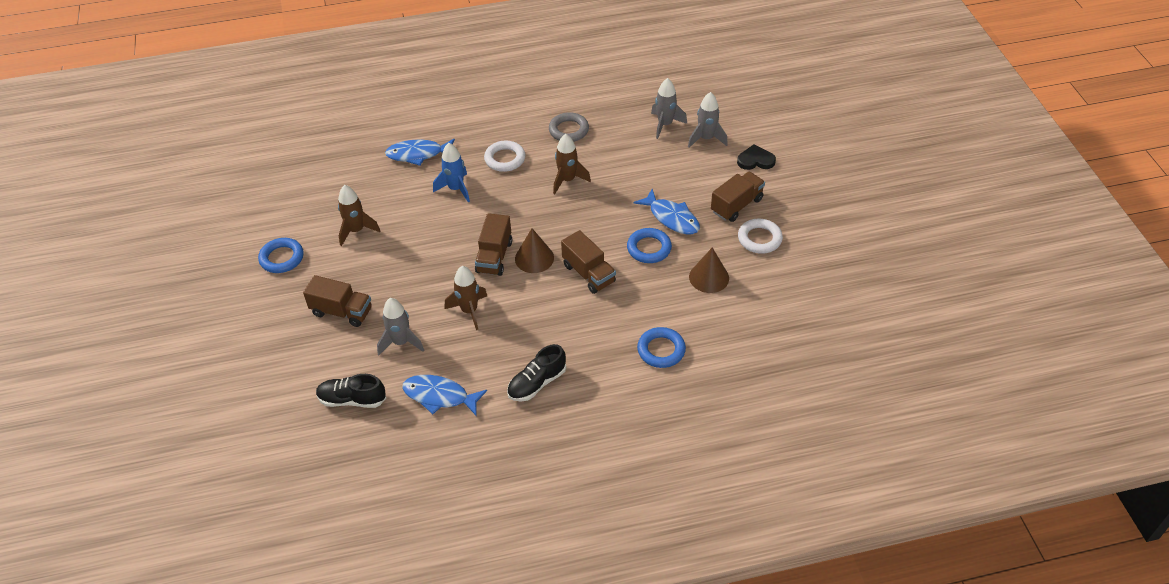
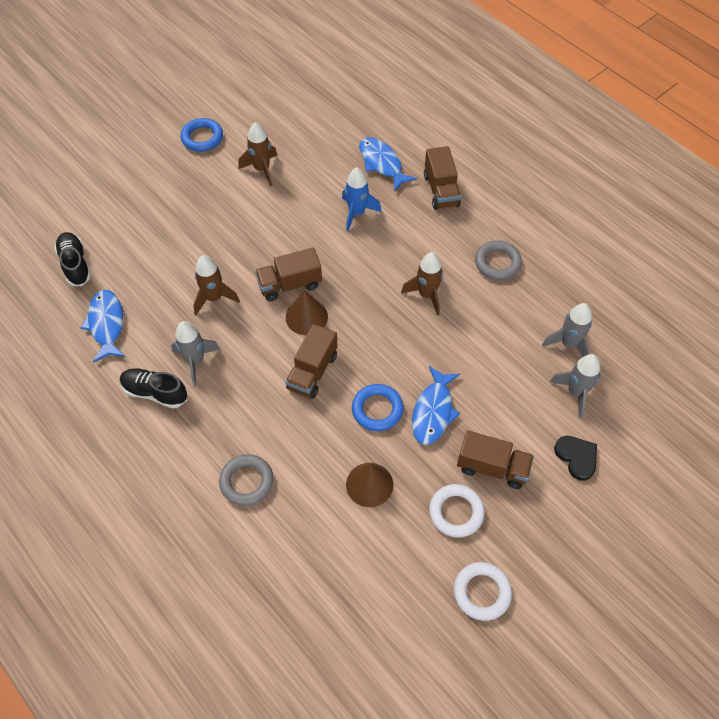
camera: 60 degrees right, 10 degrees up
brown truck [303,275,372,327] -> brown truck moved to [424,146,461,210]
grey rocket [377,298,424,355] -> grey rocket moved to [171,321,221,386]
white ring [484,140,526,172] -> white ring moved to [454,562,512,621]
blue ring [637,327,686,368] -> grey ring [219,454,274,506]

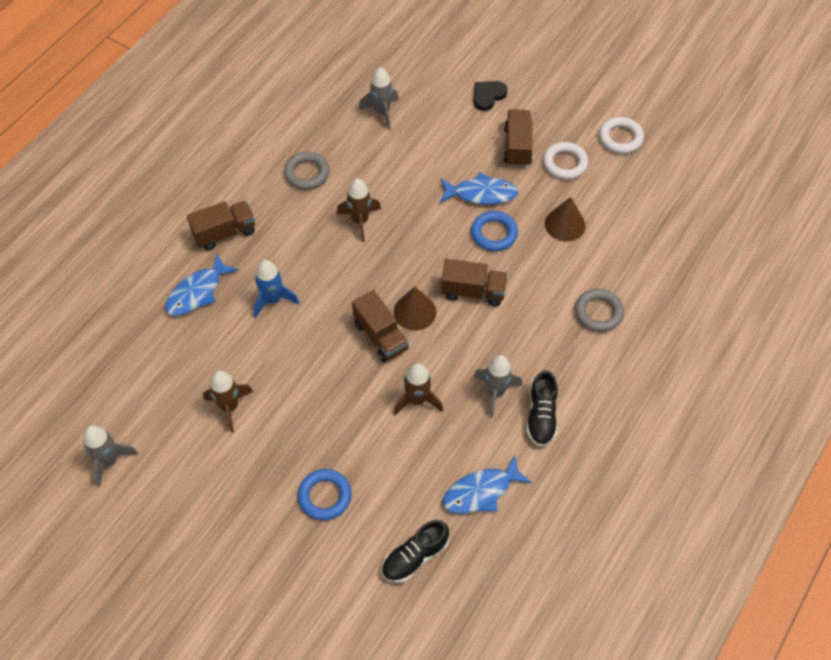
camera: 105 degrees left, 0 degrees up
blue ring [180,118,223,152] -> blue ring moved to [298,469,352,520]
grey rocket [550,354,601,418] -> grey rocket moved to [83,426,138,487]

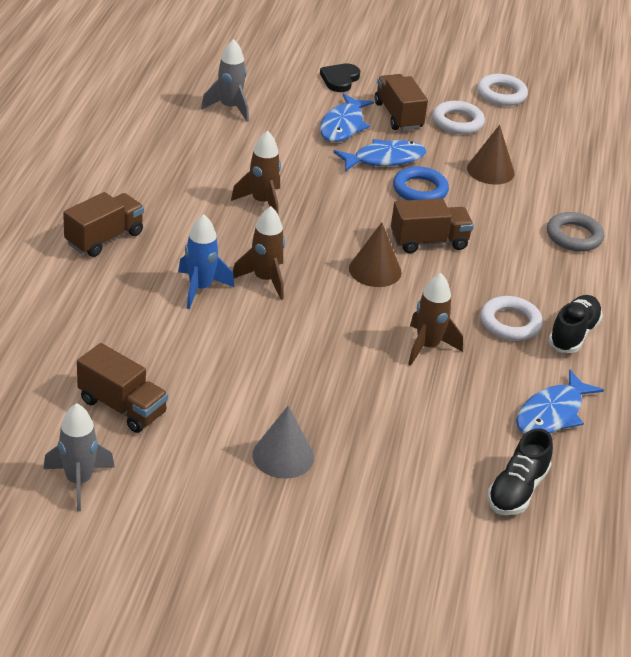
camera: 25 degrees left, 20 degrees down
blue fish [165,254,238,316] -> blue fish moved to [320,93,374,142]
brown rocket [203,371,253,433] -> brown rocket moved to [233,206,285,300]
grey ring [284,152,330,190] -> none
blue ring [298,469,352,520] -> none
brown truck [352,290,409,362] -> brown truck moved to [77,343,168,433]
grey rocket [474,355,522,417] -> white ring [480,296,543,341]
black shoe [527,370,558,447] -> black shoe turned 135 degrees counterclockwise [548,295,603,353]
none -> grey cone [252,405,314,479]

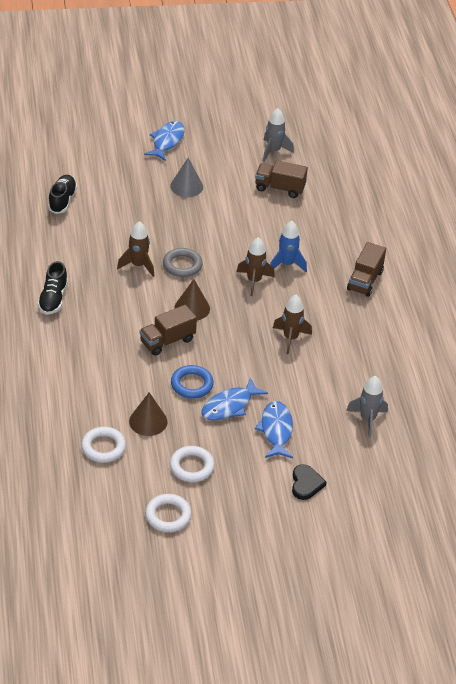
camera: 160 degrees right, 5 degrees up
brown truck [375,74,428,130] -> none
white ring [480,296,543,341] -> white ring moved to [81,427,126,463]
blue fish [516,370,604,434] -> blue fish moved to [144,121,185,161]
grey ring [547,212,604,252] -> grey ring moved to [163,248,203,277]

